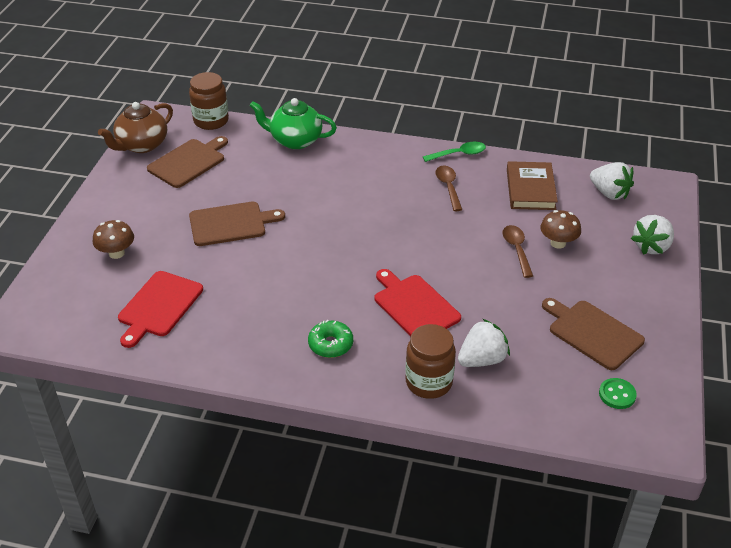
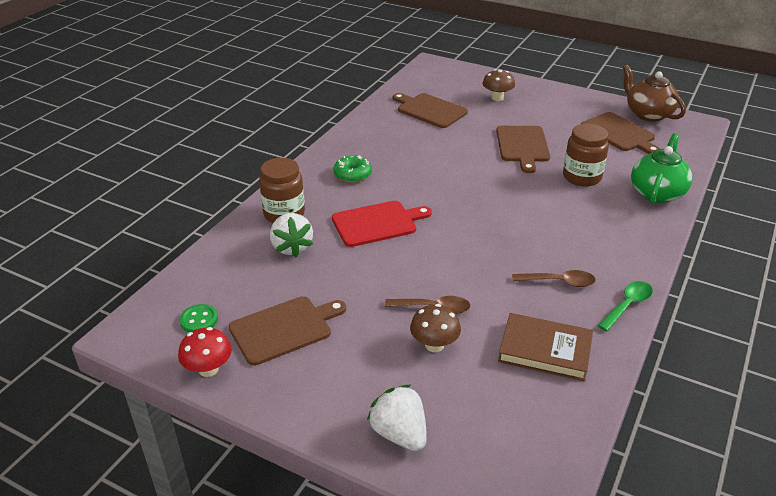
camera: 105 degrees right, 5 degrees down
red cutting board [118,271,203,348] -> brown cutting board [393,93,468,128]
brown jar [189,72,229,130] -> brown jar moved to [563,124,609,186]
green spoon [423,142,486,162] -> green spoon turned 135 degrees counterclockwise [597,281,653,331]
white strawberry [590,162,634,200] -> none
none -> red mushroom [178,327,232,377]

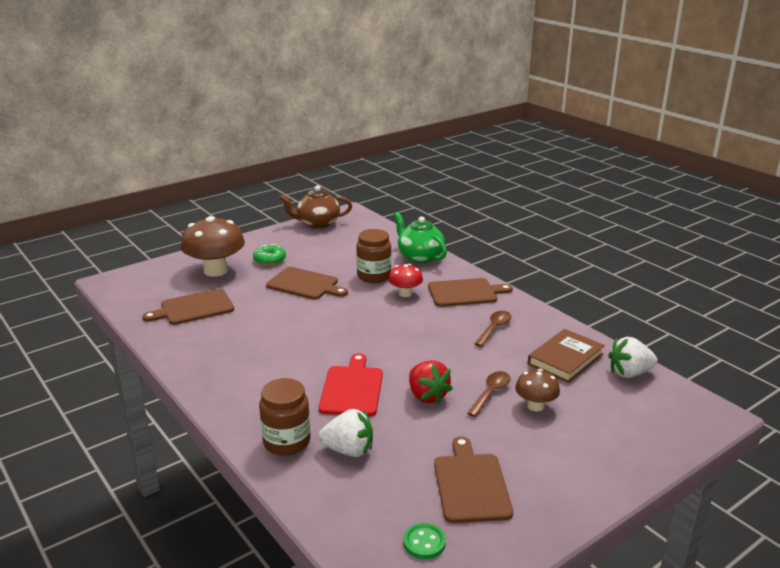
camera: 65 degrees left, 10 degrees down
red mushroom [178,327,232,377] -> red mushroom moved to [388,264,423,297]
green donut [333,155,372,183] -> green donut moved to [253,244,286,266]
white strawberry [367,385,427,451] -> white strawberry moved to [608,337,658,378]
brown mushroom [482,69,515,101] -> brown mushroom [181,216,245,277], size x1.89
brown cutting board [581,112,660,154] -> brown cutting board moved to [428,278,513,307]
green spoon [597,281,653,331] -> none
none -> red strawberry [409,360,453,404]

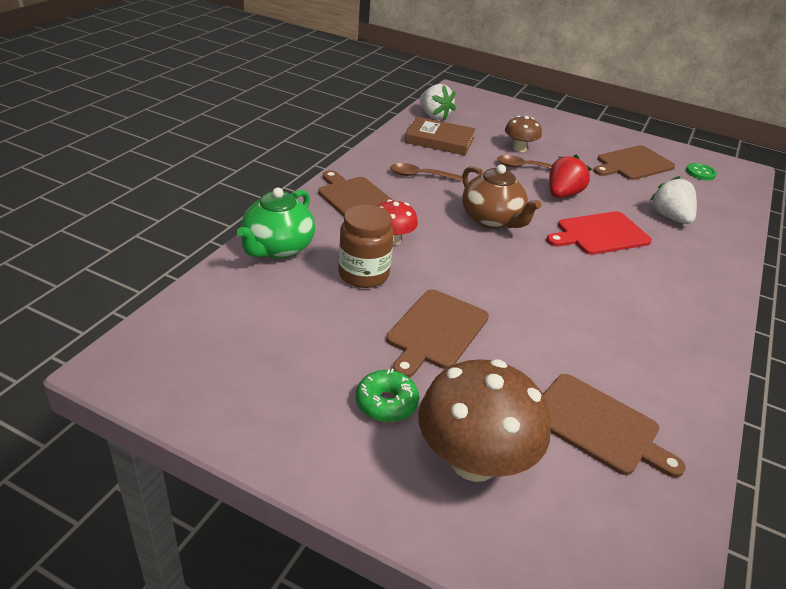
camera: 120 degrees left, 10 degrees up
brown jar [259,378,311,456] -> none
brown cutting board [266,267,348,300] -> brown cutting board turned 150 degrees counterclockwise [386,289,489,378]
brown teapot [279,185,352,228] -> brown teapot moved to [462,164,541,229]

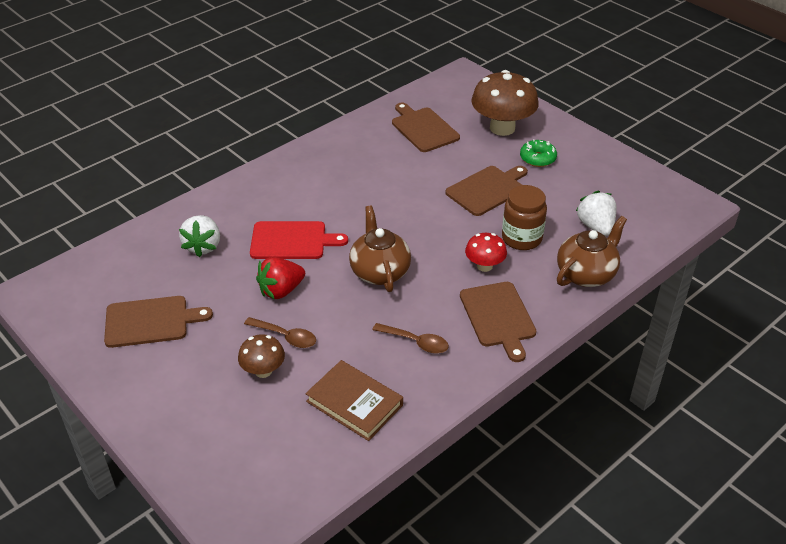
camera: 155 degrees left, 5 degrees up
green teapot [237,188,315,259] -> brown teapot [557,216,627,287]
white strawberry [420,84,456,121] -> white strawberry moved to [576,191,616,236]
green button [686,163,717,180] -> none

